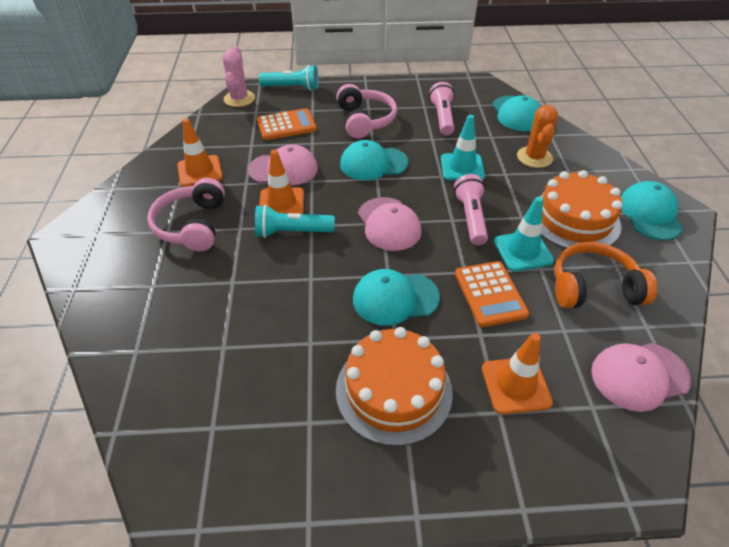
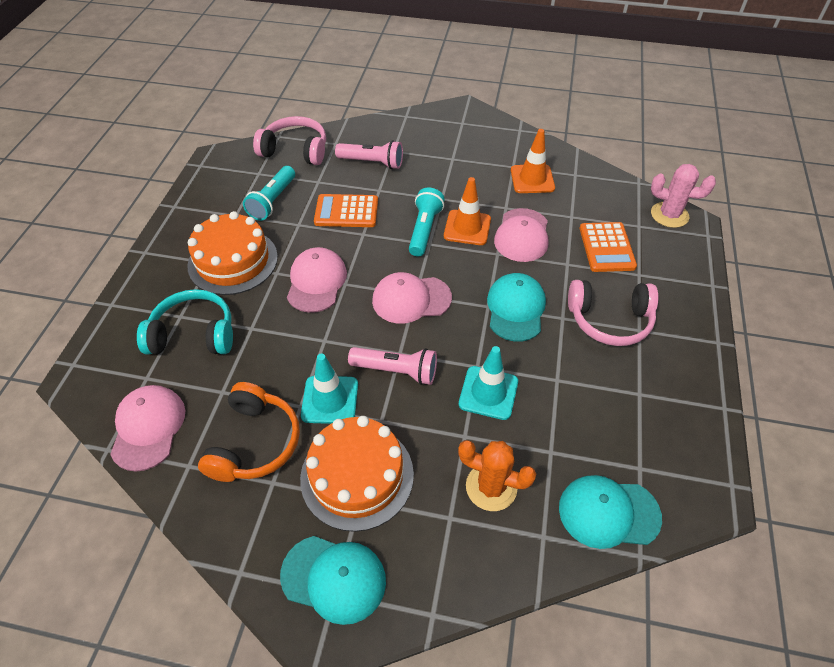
camera: 105 degrees right, 5 degrees up
pink headphones [147,178,225,251] -> pink headphones moved to [253,116,326,165]
turquoise flashlight [259,65,319,91] -> turquoise flashlight moved to [243,166,295,221]
turquoise cap [353,269,440,325] -> pink cap [287,247,347,313]
pink flashlight [429,82,455,136] -> pink flashlight moved to [335,140,403,169]
orange calculator [455,261,529,327] -> orange calculator moved to [314,194,378,227]
orange traffic cone [482,333,553,414] -> turquoise headphones [137,289,233,354]

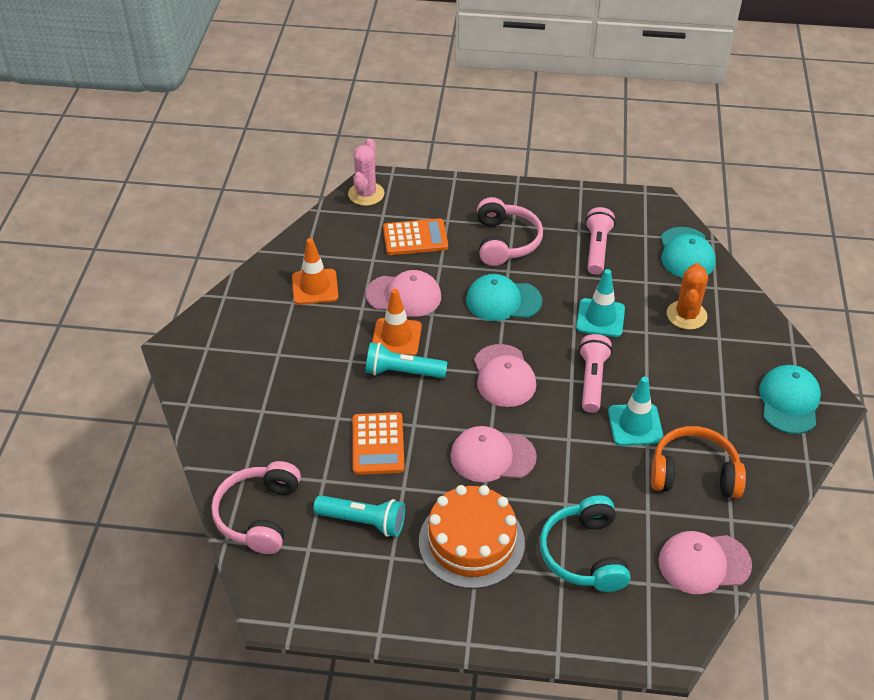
camera: 95 degrees left, 5 degrees down
orange cake [300,416,414,532] -> none
pink flashlight [335,140,403,169] -> pink flashlight moved to [585,207,615,275]

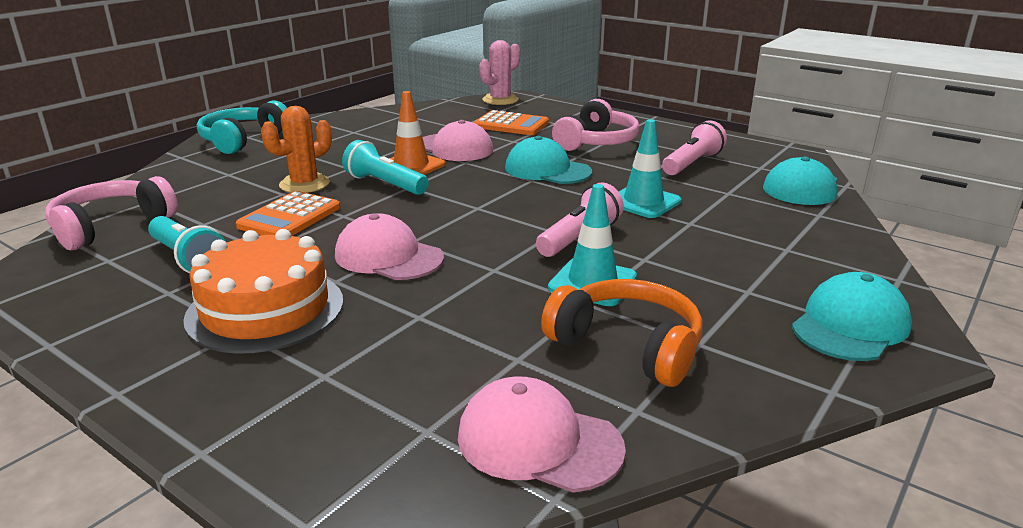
camera: 30 degrees right, 20 degrees down
orange traffic cone [292,238,339,305] -> none
pink cap [474,344,536,407] -> none
turquoise headphones [540,495,630,592] -> turquoise headphones moved to [197,100,287,154]
orange cactus [667,263,708,330] -> orange cactus moved to [261,106,332,193]

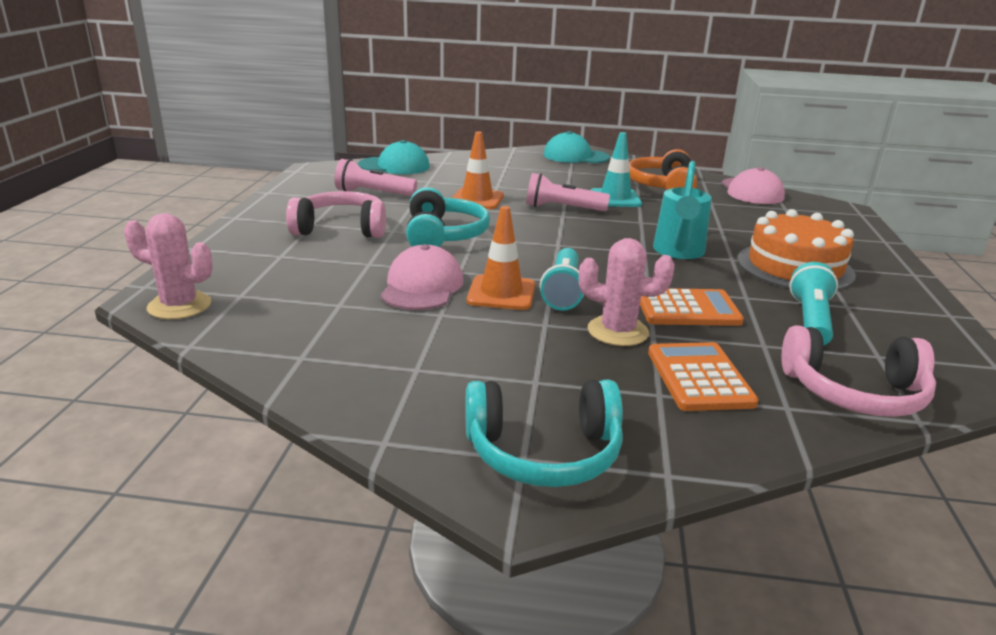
camera: 120 degrees left, 0 degrees up
orange cactus [261,106,332,193] -> pink cactus [579,238,675,346]
pink cap [335,213,444,280] -> turquoise watering can [653,161,712,259]
orange calculator [473,110,549,135] -> orange calculator moved to [648,342,759,411]
turquoise cap [505,136,592,184] -> turquoise headphones [406,187,490,247]
turquoise traffic cone [619,119,681,218] -> orange traffic cone [452,131,504,209]

